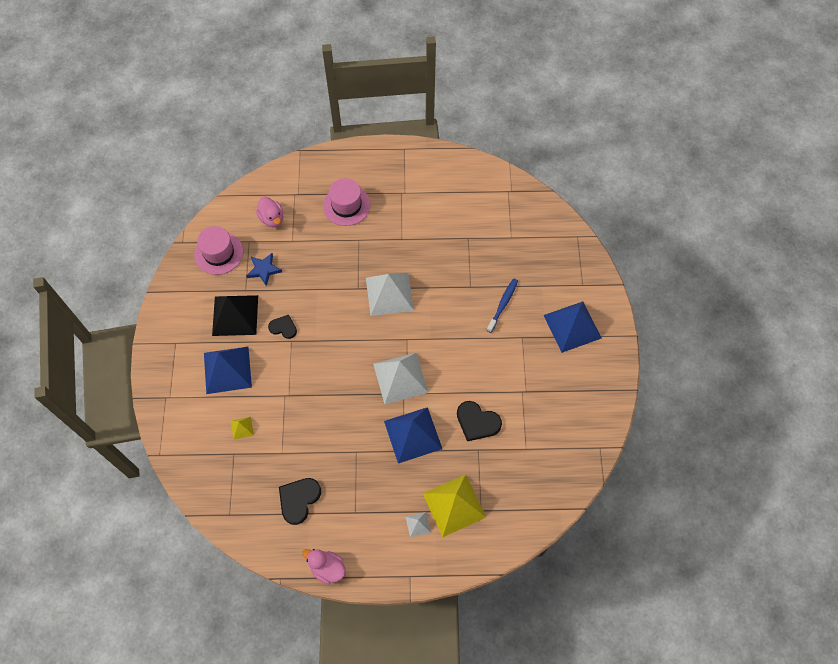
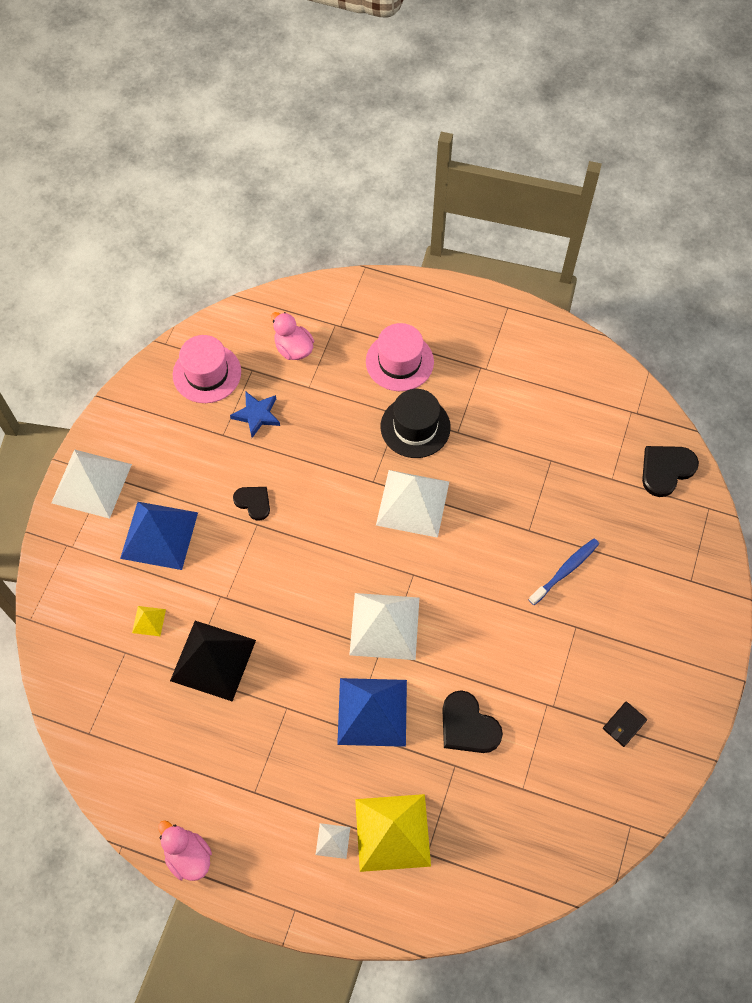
camera: 20 degrees right, 0 degrees up
black pyramid [212,295,258,336] -> black pyramid moved to [170,621,256,701]
pink duck [256,196,284,228] -> pink duck turned 150 degrees clockwise [271,312,314,360]
black heart [279,478,321,525] -> black heart moved to [642,446,699,497]
blue pyramid [544,301,602,353] -> none
none -> white pyramid [51,449,132,519]
none -> black hat [381,389,451,458]
none -> black wallet [603,701,647,747]

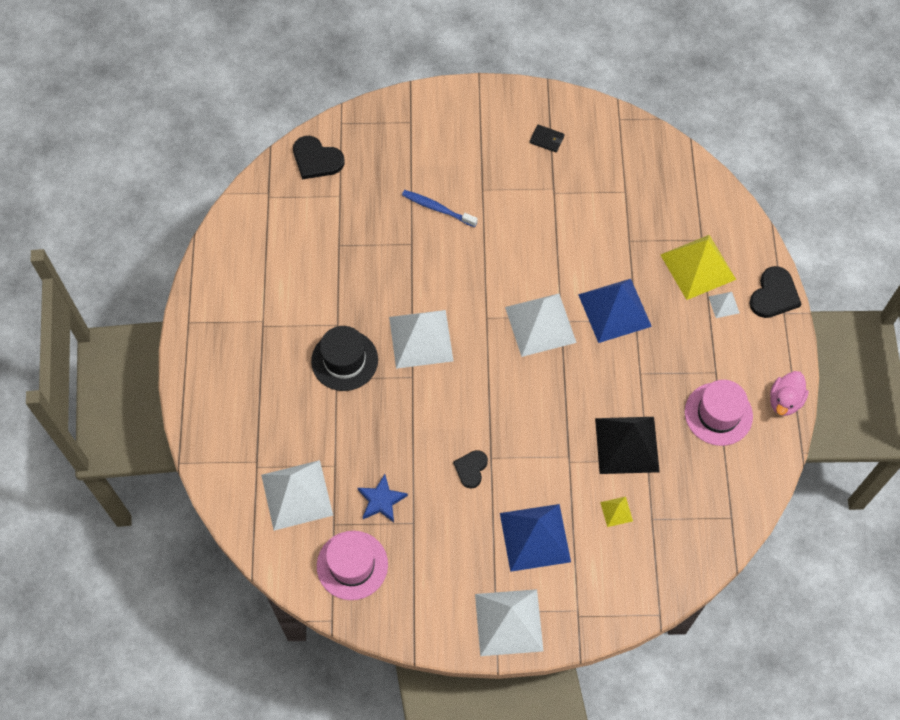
camera: 110 degrees left, 0 degrees up
pink duck [271,312,314,360] -> white pyramid [261,460,333,531]
pink hat [366,323,434,391] -> pink hat moved to [685,380,753,446]
black heart [442,690,503,753] -> black heart moved to [749,266,801,318]

